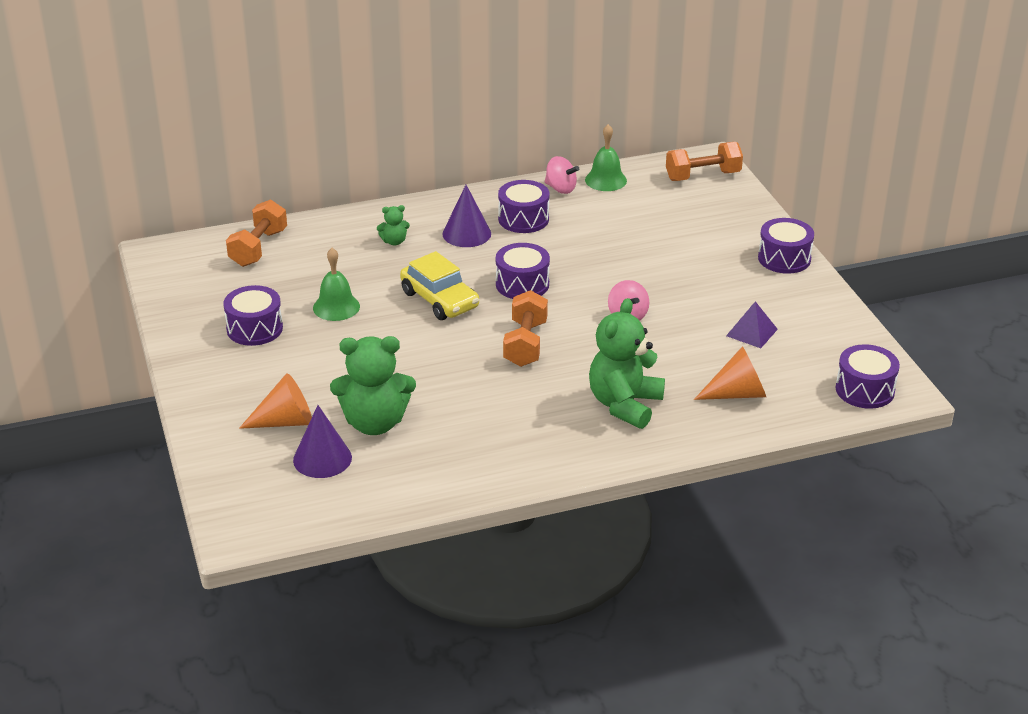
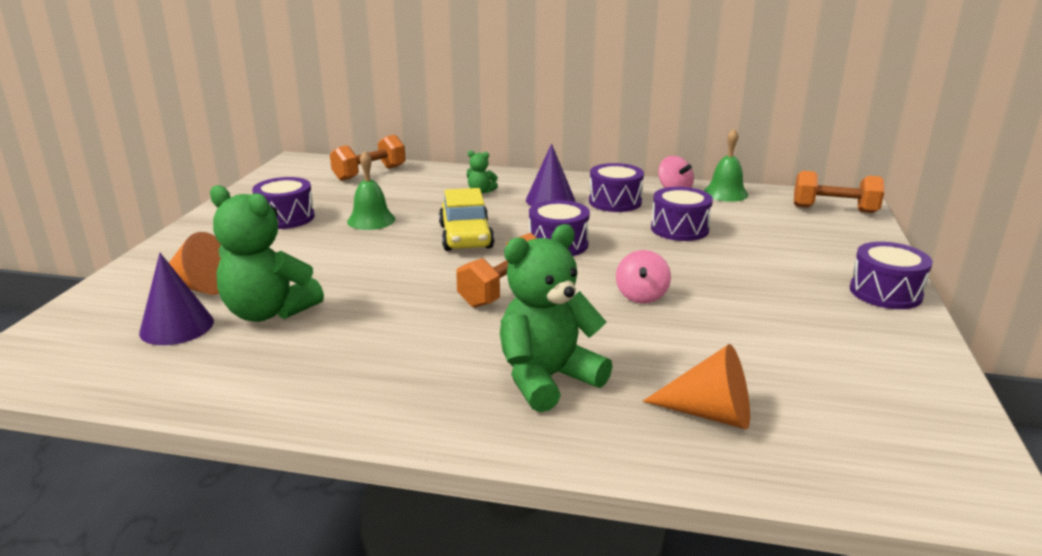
camera: 30 degrees right, 10 degrees down
purple pyramid [726,301,778,348] -> none
purple drum [836,344,900,409] -> purple drum moved to [651,187,713,241]

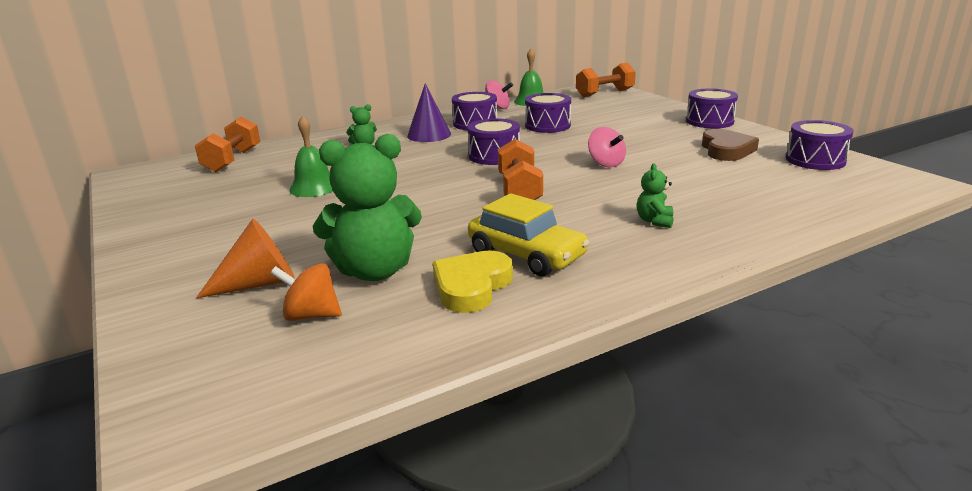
camera: 40 degrees left, 0 degrees up
purple cone [139,253,214,345] -> orange spinning top [271,263,342,321]
purple drum [252,177,315,229] -> purple drum moved to [786,120,854,170]
yellow car [439,188,494,251] -> yellow car moved to [468,193,590,276]
green teddy bear [500,224,613,412] -> green teddy bear [637,163,674,228], size x0.45
orange cone [643,344,750,430] -> none
none -> yellow heart [433,250,513,313]
none -> brown heart [702,129,759,161]

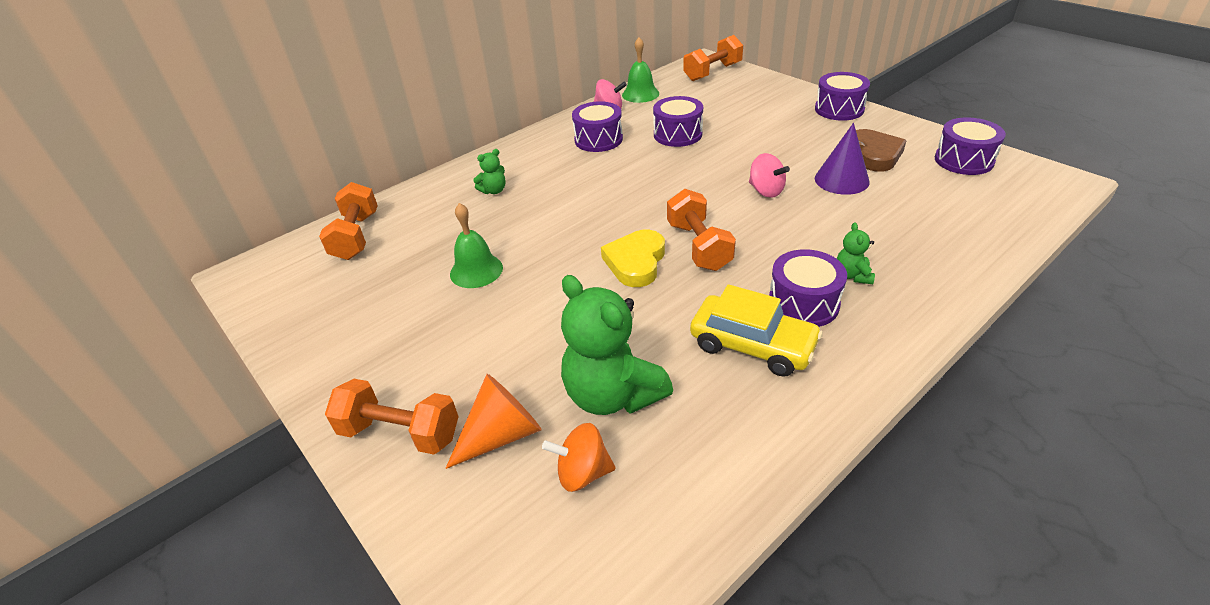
camera: 10 degrees left, 15 degrees up
green teddy bear [313,134,422,281] -> green teddy bear turned 75 degrees clockwise [561,275,673,415]
purple cone [407,83,451,142] -> purple cone moved to [815,123,870,195]
yellow heart [433,250,513,313] -> yellow heart moved to [601,230,665,287]
purple drum [467,118,520,165] -> purple drum moved to [769,249,847,327]
none -> orange dumbbell [325,379,459,455]

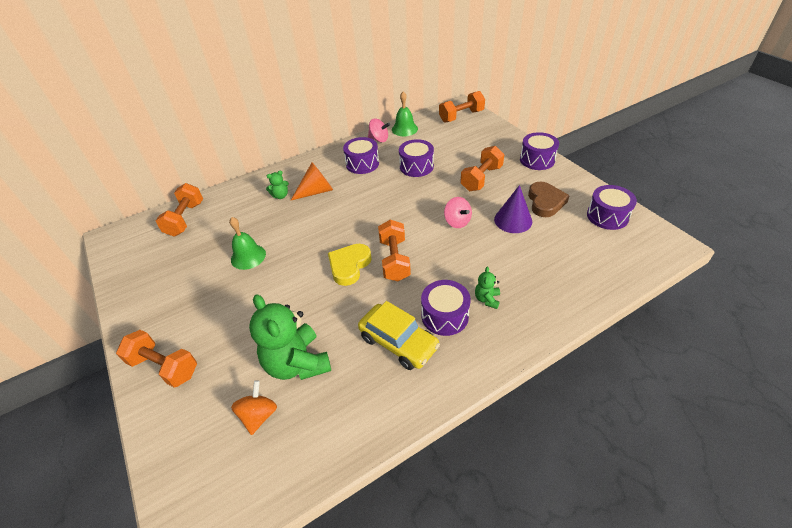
camera: 10 degrees right, 5 degrees up
orange cone [445,374,542,469] -> orange cone moved to [290,163,333,201]
orange spinning top [542,423,615,492] -> orange spinning top turned 90 degrees clockwise [231,381,277,435]
none -> orange dumbbell [460,146,505,191]

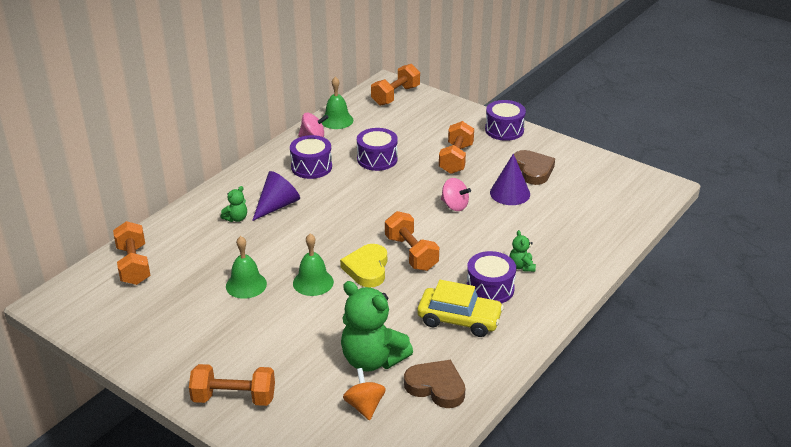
camera: 25 degrees left, 10 degrees down
orange cone [290,163,333,201] -> purple cone [252,171,300,221]
purple drum [587,185,637,230] -> none
none -> green bell [293,234,334,296]
none -> brown heart [404,360,465,408]

